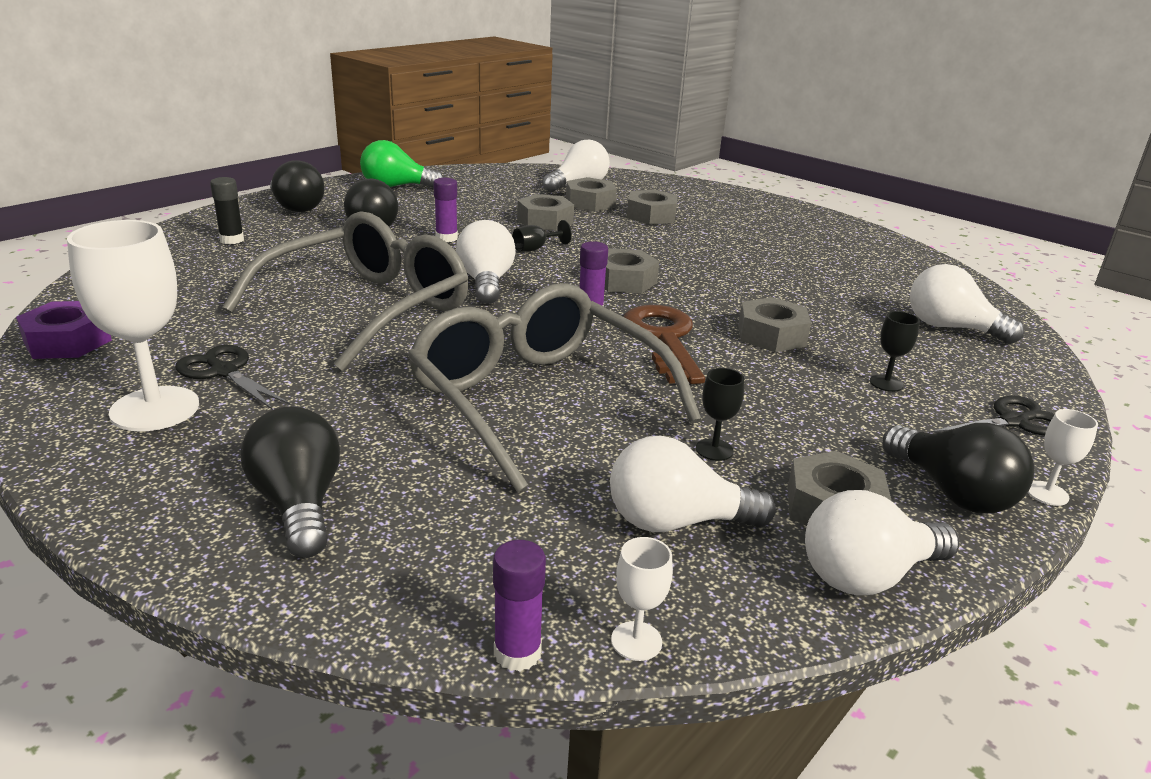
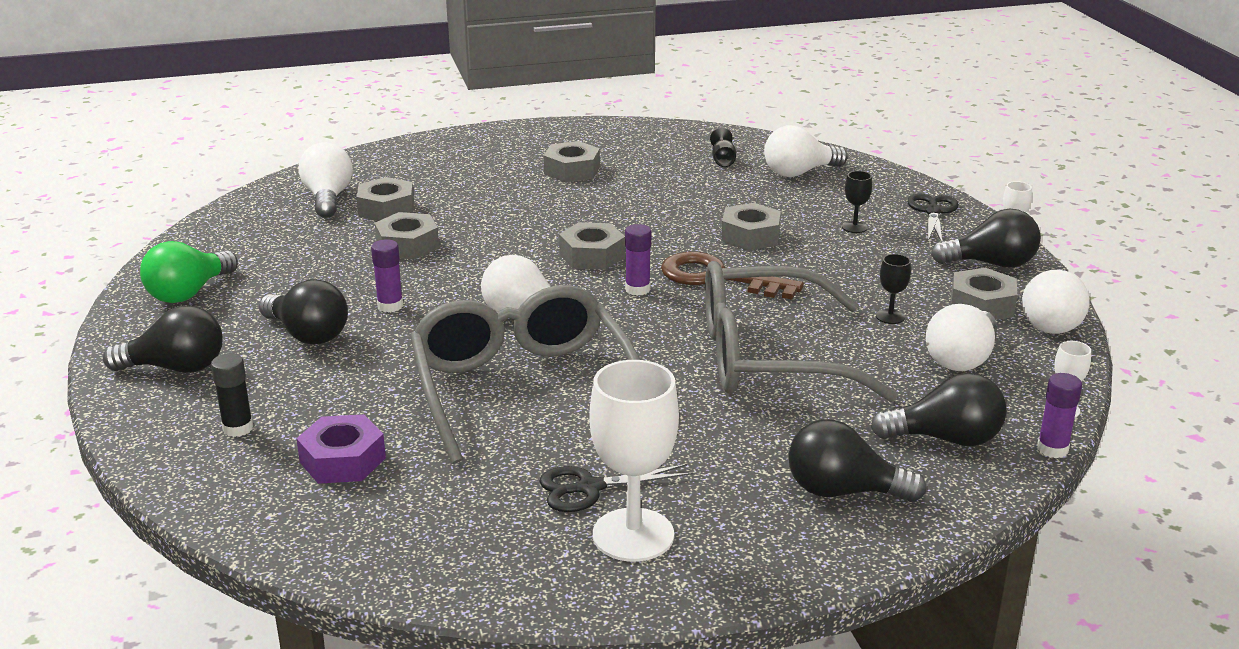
camera: 55 degrees left, 0 degrees up
purple nut [16,301,112,359] -> purple nut moved to [296,414,386,484]
black goblet [512,220,572,252] -> black goblet moved to [710,128,736,167]
grey nut [627,189,678,225] -> grey nut moved to [544,141,600,182]
none -> black light bulb [871,373,1007,446]

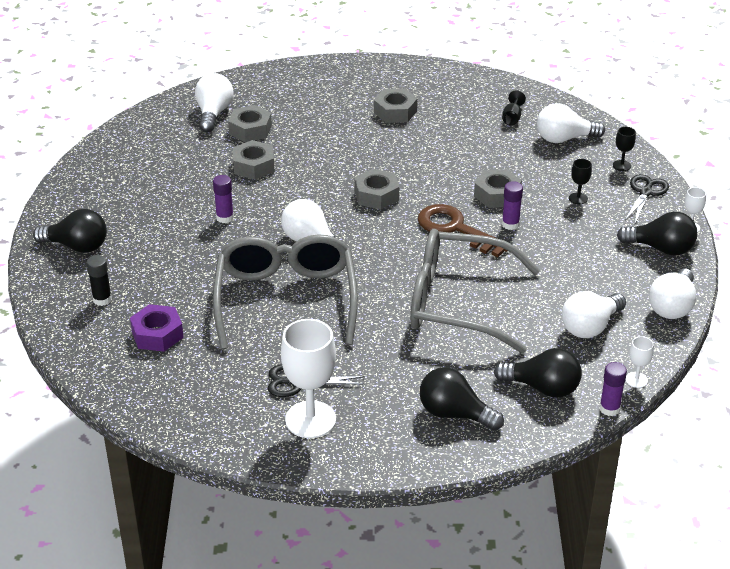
camera: 15 degrees right, 10 degrees up
green light bulb [140,241,238,303] -> none
black light bulb [259,279,348,344] -> none
purple glue stick [625,224,651,296] -> purple glue stick moved to [502,181,523,230]
black goblet [876,254,911,324] -> black goblet moved to [613,127,636,171]
grey nut [951,268,1017,320] -> none

